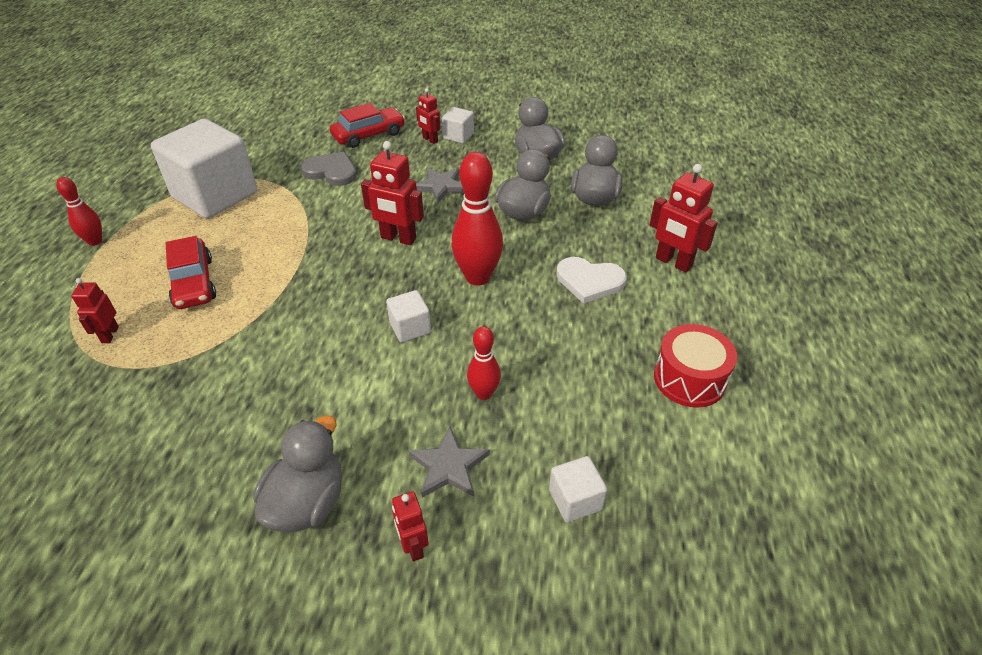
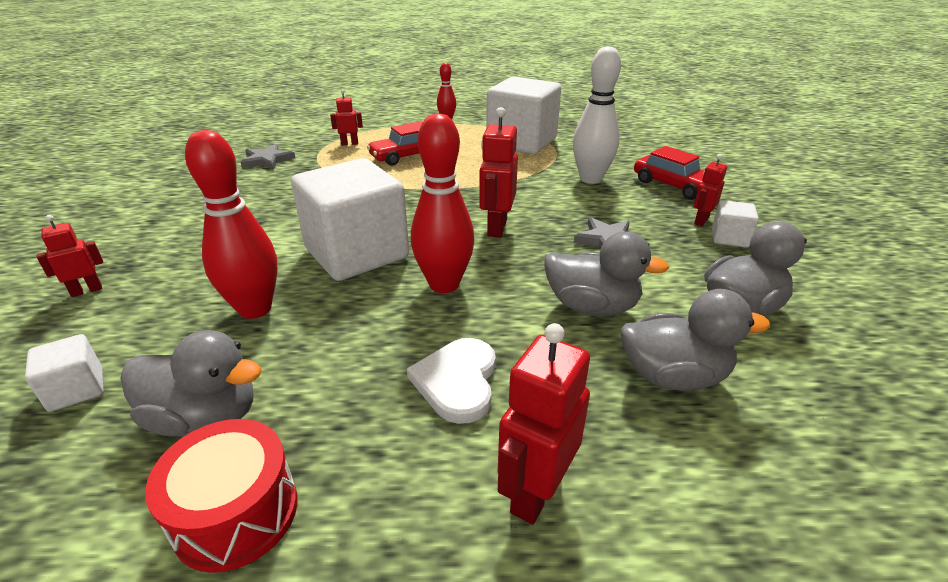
camera: 80 degrees right, 10 degrees down
grey duck [253,415,342,532] -> grey duck moved to [120,330,262,437]
grey heart [301,152,357,186] -> white bowling pin [573,46,621,184]
white cube [386,290,431,343] -> white cube [291,158,409,281], size x2.32
grey star [409,427,490,498] -> grey star moved to [240,144,295,170]
red bowling pin [467,326,501,400] -> red bowling pin [185,130,277,319], size x1.78

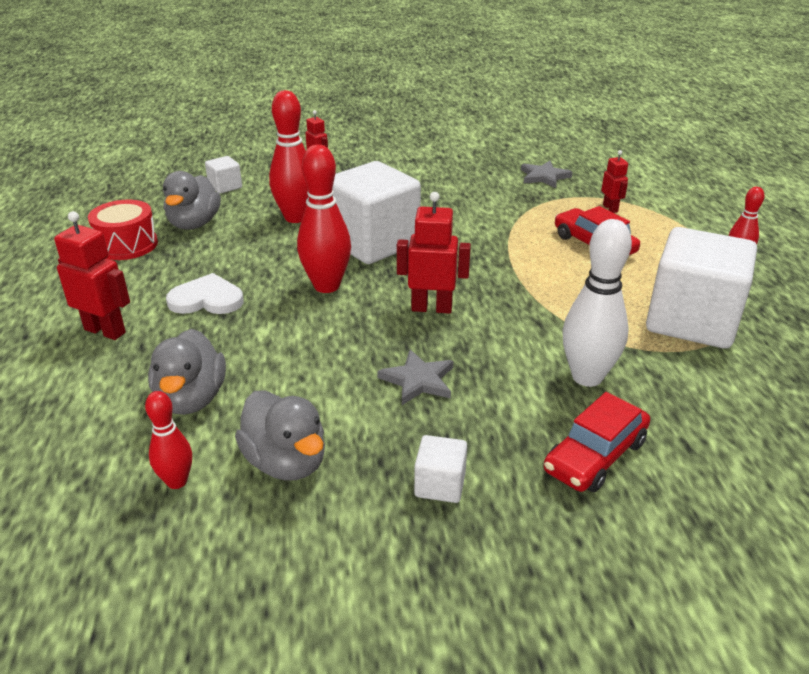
camera: 85 degrees right, 0 degrees up
grey duck [544,231,669,316] -> none
red robot [694,154,727,226] -> none
none -> red bowling pin [145,391,192,489]

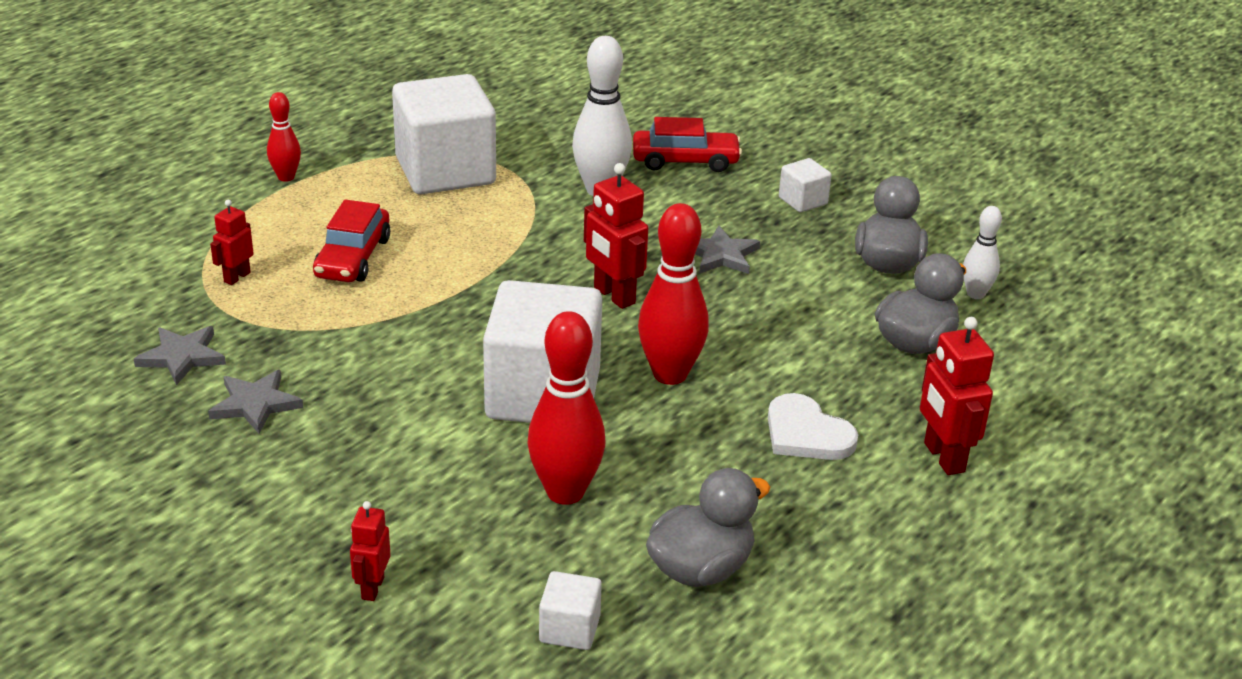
camera: 135 degrees left, 0 degrees up
red drum [88,200,158,260] -> none
red bowling pin [145,391,192,489] -> white bowling pin [963,206,1002,299]
none -> grey star [208,370,303,434]

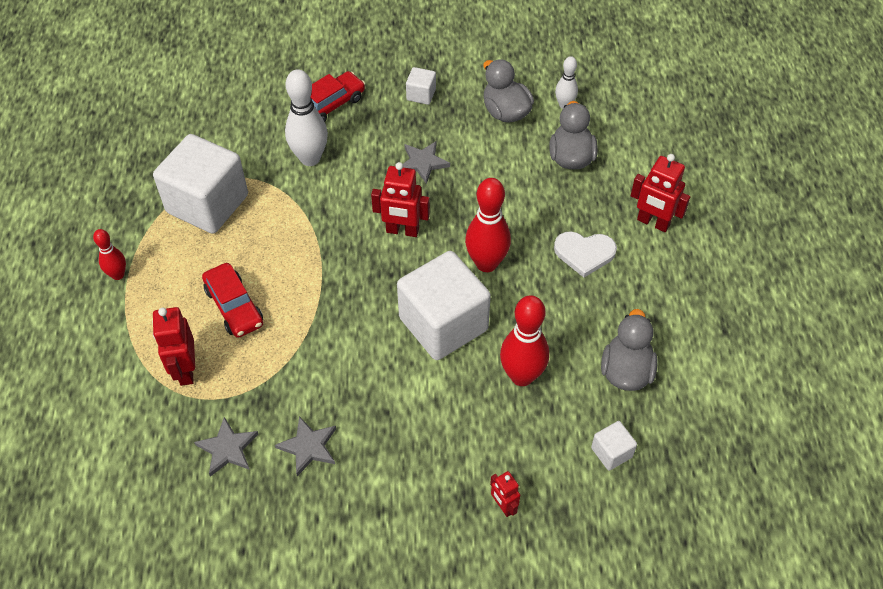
camera: 40 degrees left, 20 degrees up
red robot [210,200,254,285] -> red robot [152,307,195,386], size x1.67

